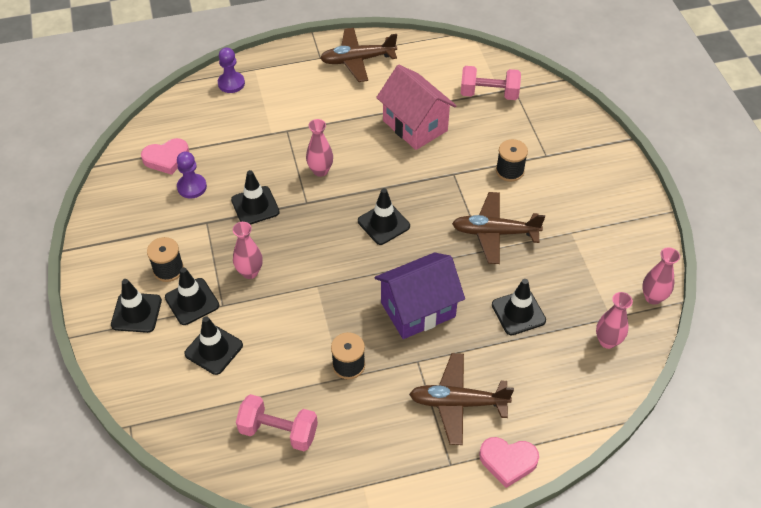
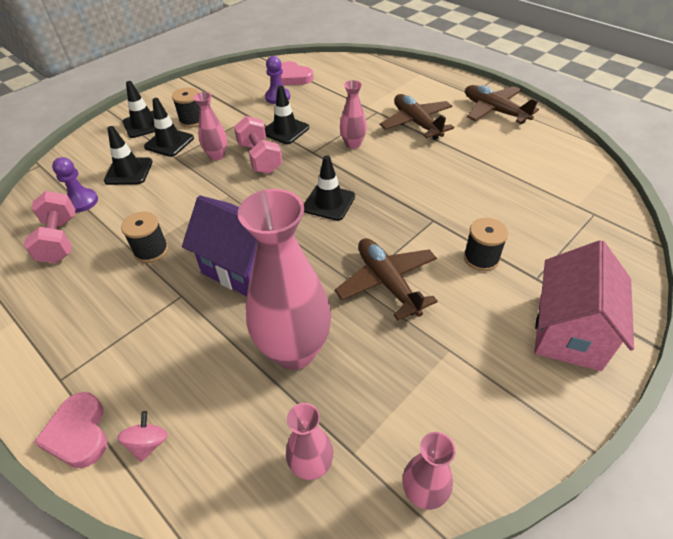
camera: 60 degrees right, 5 degrees down
purple pawn [218,47,245,93] -> purple pawn moved to [52,157,98,212]
pink house [376,65,457,150] -> pink house moved to [534,240,634,371]
brown plane [409,353,514,445] -> brown plane moved to [380,94,454,140]
pink dumbbell [461,66,521,100] -> pink dumbbell moved to [234,116,283,174]
black traffic cone [492,279,546,335] -> pink vase [238,189,331,370]
none -> pink spinning top [117,411,168,462]

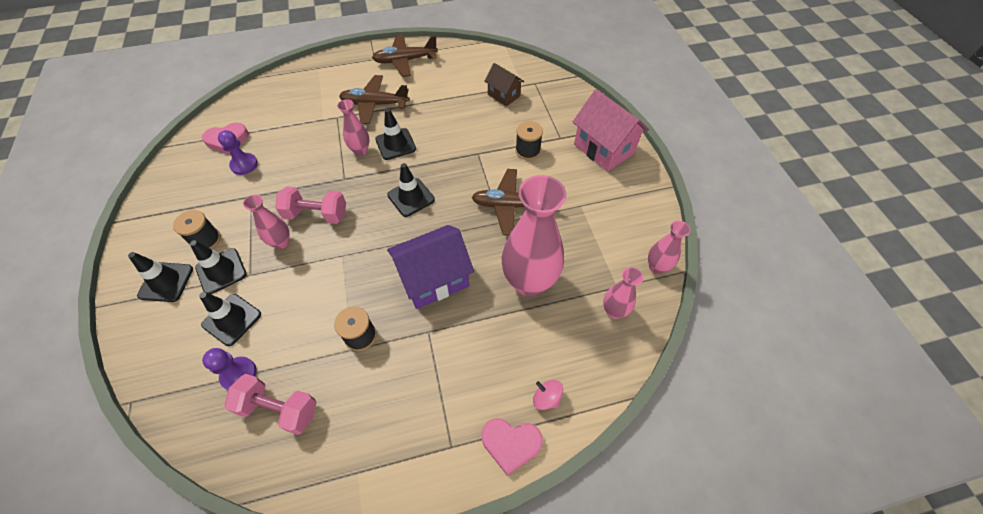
camera: 60 degrees left, 10 degrees up
black traffic cone [265,85,309,144] -> black traffic cone moved to [375,108,416,160]
none -> brown house [484,63,524,106]

